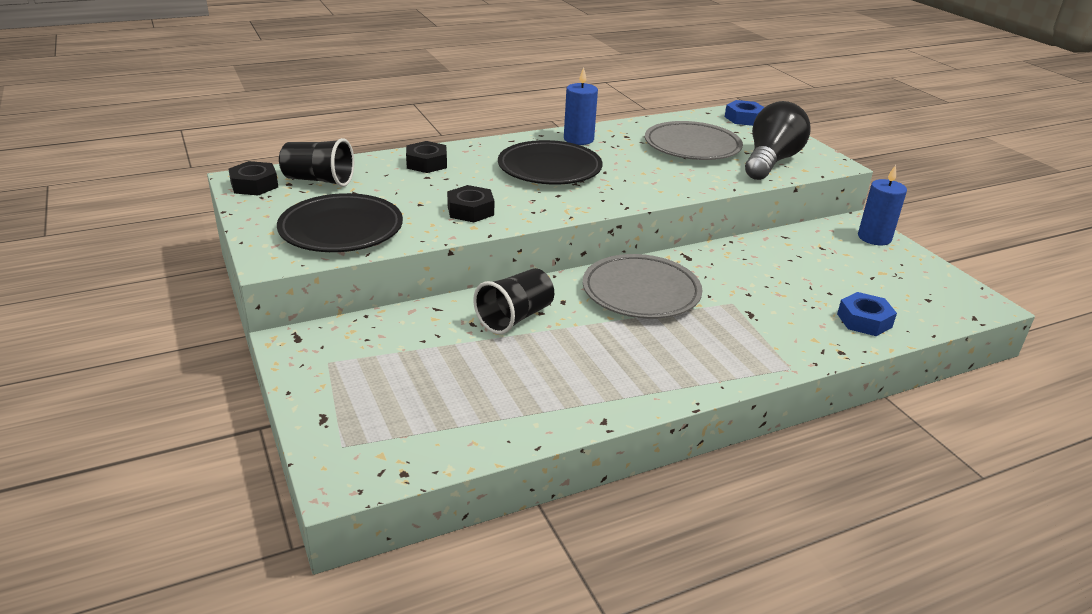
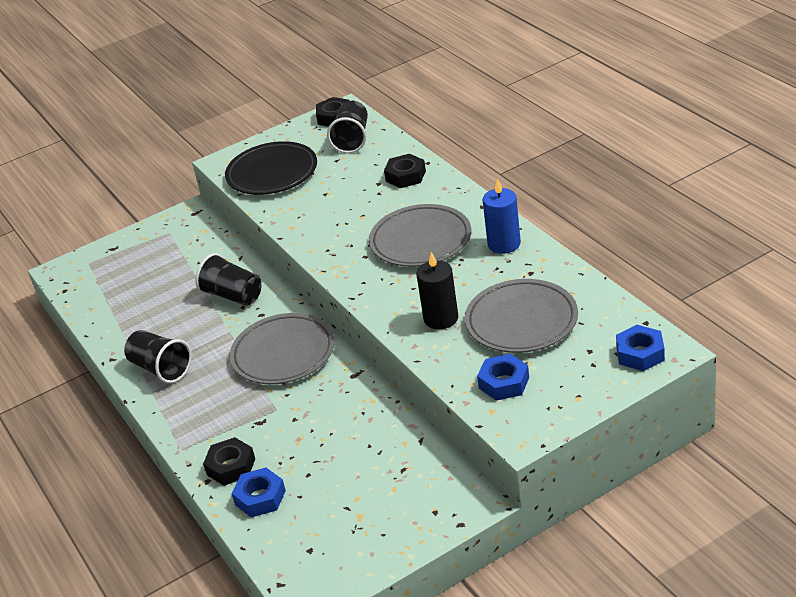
camera: 90 degrees right, 5 degrees up
black nut [447,185,494,222] -> black nut moved to [203,437,255,486]
black plate [498,140,602,185] -> grey plate [369,204,471,267]
black light bulb [745,101,811,180] -> blue nut [477,354,529,401]
blue candle [858,165,907,245] -> none
none -> black cup [124,330,192,383]
none -> black candle [416,252,458,329]

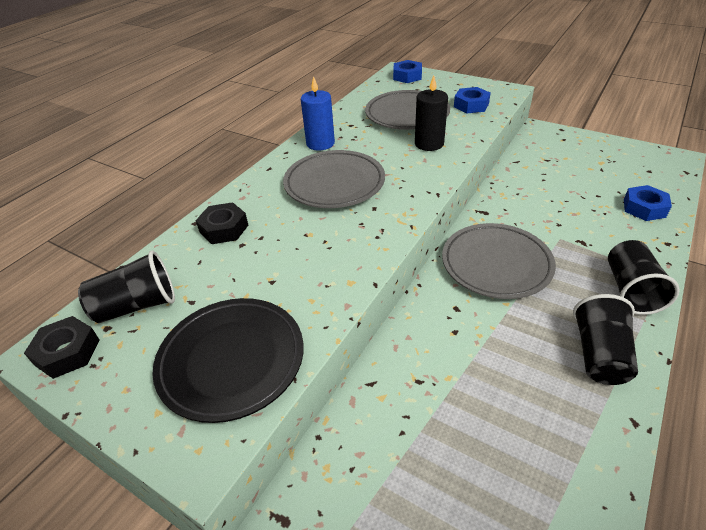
camera: 120 degrees left, 5 degrees up
black cup [195,253,262,306] -> black cup moved to [608,240,680,315]
black nut [203,437,255,486] -> none

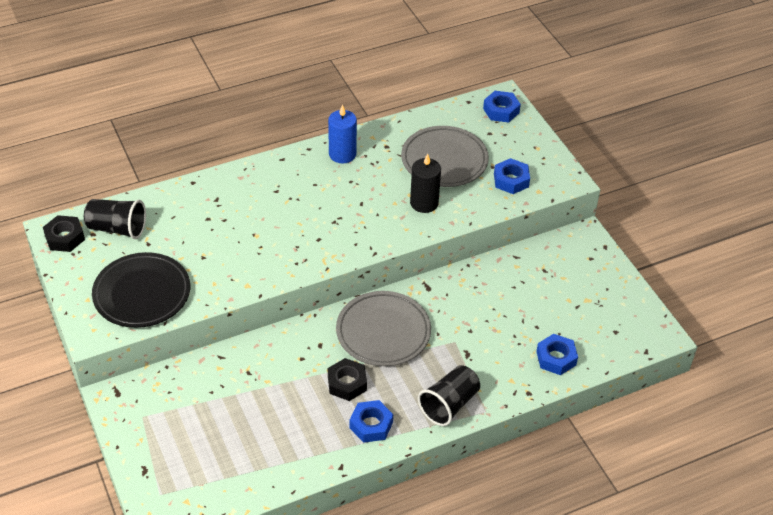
camera: 30 degrees right, 5 degrees up
black nut [195,202,248,244] -> black nut moved to [328,358,367,401]
grey plate [283,150,385,208] -> none
black cup [573,294,638,385] -> blue nut [350,400,393,443]

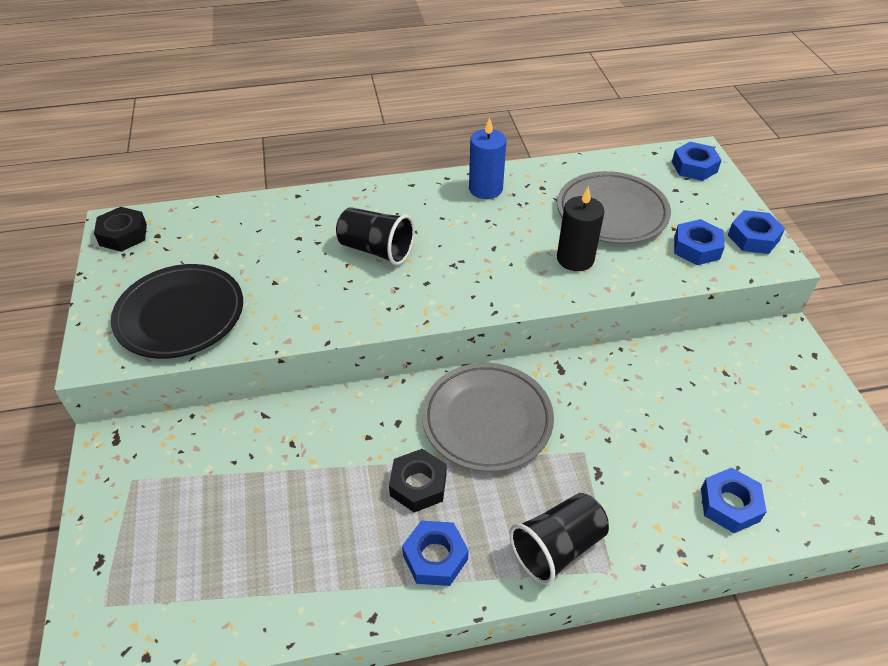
camera: 15 degrees right, 0 degrees up
black cup [84,199,146,239] -> black cup moved to [336,207,415,265]
none -> blue nut [728,210,785,254]

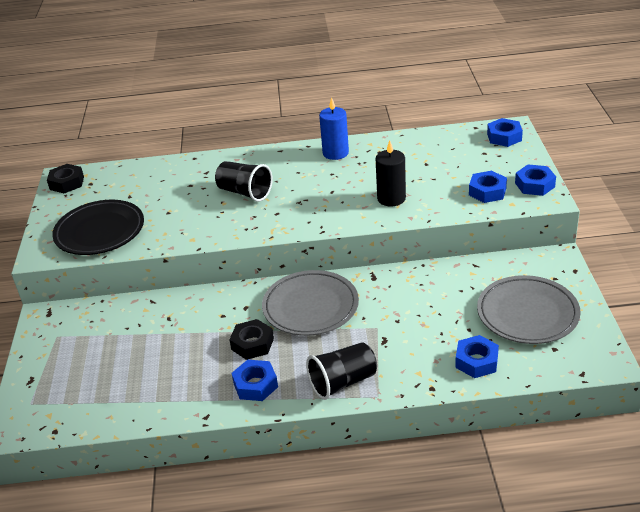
camera: 10 degrees right, 10 degrees down
grey plate [557,171,671,244] -> grey plate moved to [477,275,581,344]

